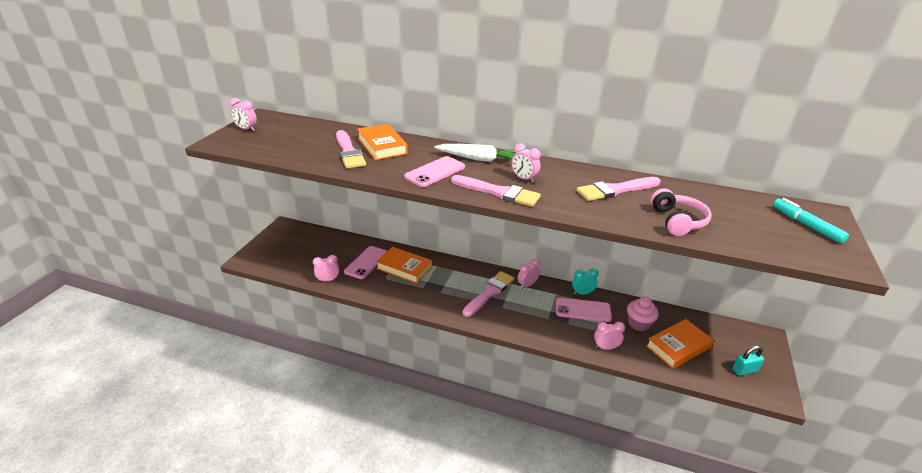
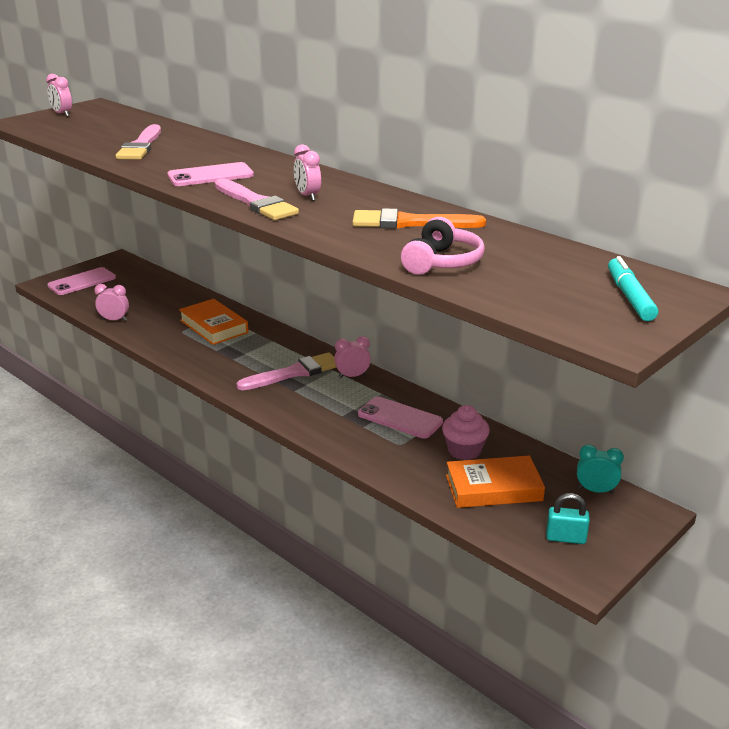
camera: 25 degrees right, 5 degrees down
pink phone [344,246,387,279] -> pink phone moved to [47,267,116,295]
orange book [357,124,408,160] -> none
white carrot [434,144,519,162] -> none
turquoise clock [572,268,599,295] -> turquoise clock moved to [577,445,624,494]
pink brush [577,177,660,201] -> orange brush [352,208,486,229]
pink clock [594,322,625,350] -> none

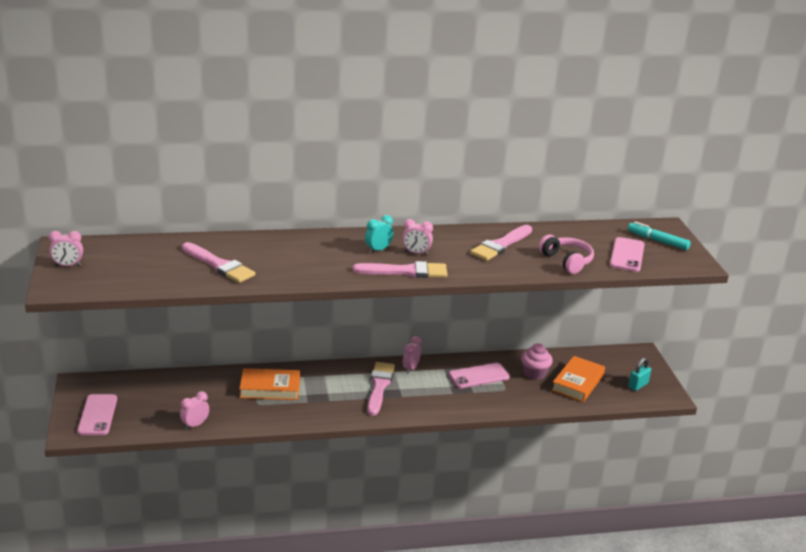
camera: 55 degrees left, 0 degrees up
pink phone [167,162,254,186] -> pink phone moved to [610,237,645,272]
orange brush [352,208,486,229] -> pink brush [470,225,532,261]
turquoise clock [577,445,624,494] -> turquoise clock moved to [365,215,393,253]

